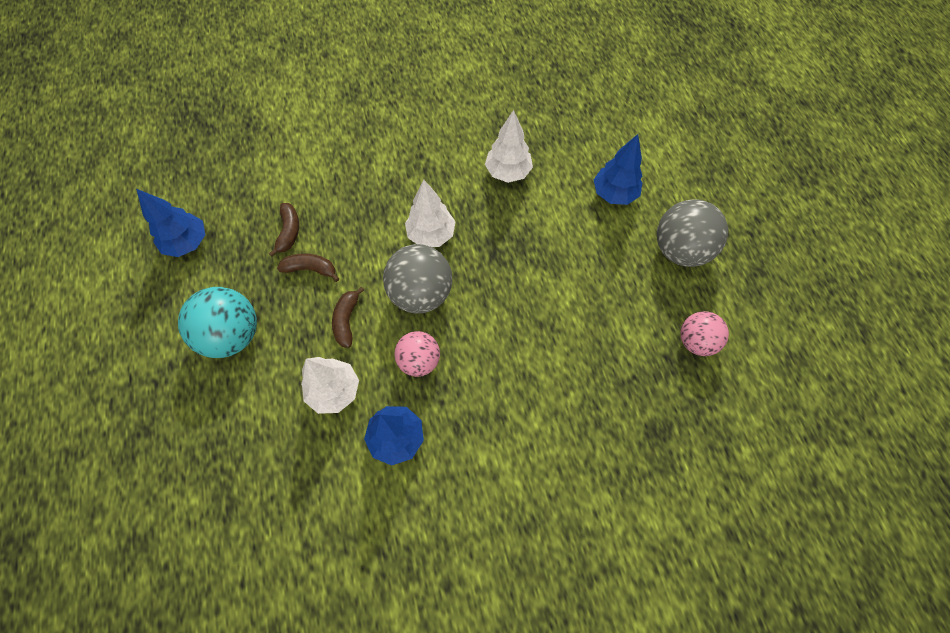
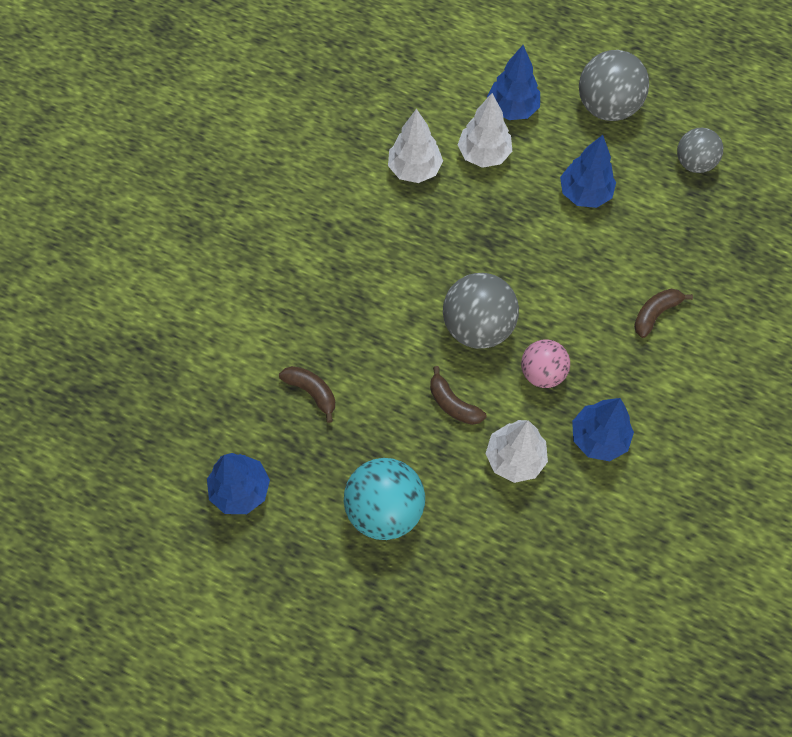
camera: 50 degrees left, 0 degrees up
brown banana [277,254,339,282] -> brown banana moved to [634,289,693,338]
white tree [405,180,456,247] -> white tree moved to [458,93,512,168]
pink ball [681,311,729,356] -> grey ball [677,128,723,173]
none -> blue tree [560,135,616,208]

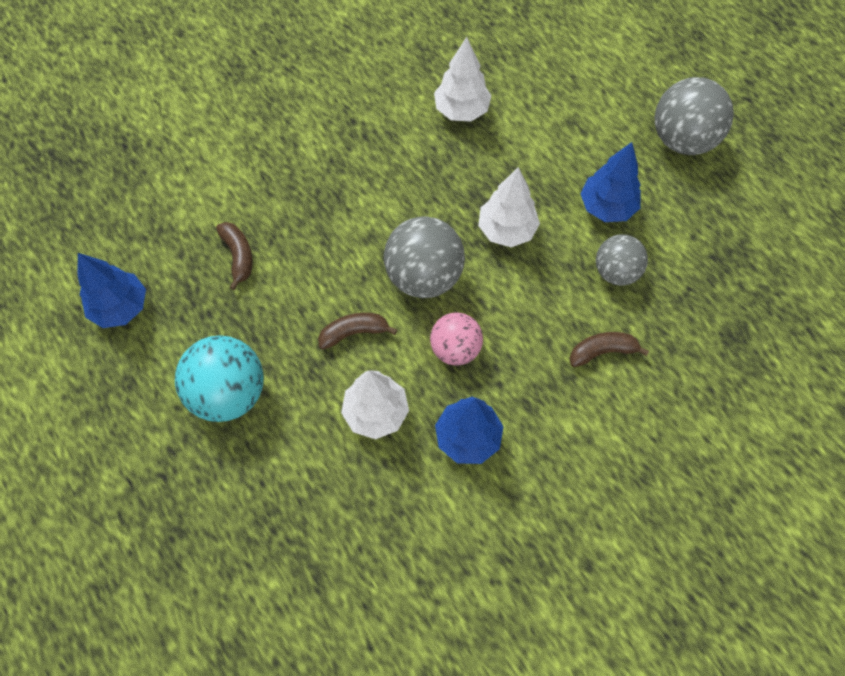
camera: 30 degrees right, 0 degrees up
brown banana [430,366,486,425] -> brown banana turned 90 degrees clockwise [318,313,397,350]
white tree [458,93,512,168] -> white tree moved to [478,167,540,247]
blue tree [487,45,540,120] -> none
grey ball [677,128,723,173] -> grey ball moved to [596,234,648,286]

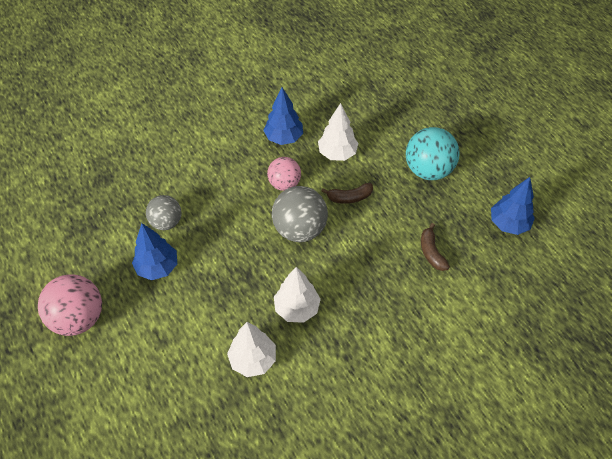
camera: 175 degrees left, 10 degrees down
white tree [478,167,540,247] -> white tree moved to [274,267,321,323]
brown banana [570,332,649,367] -> none
grey ball [654,77,734,155] -> pink ball [38,274,102,336]

